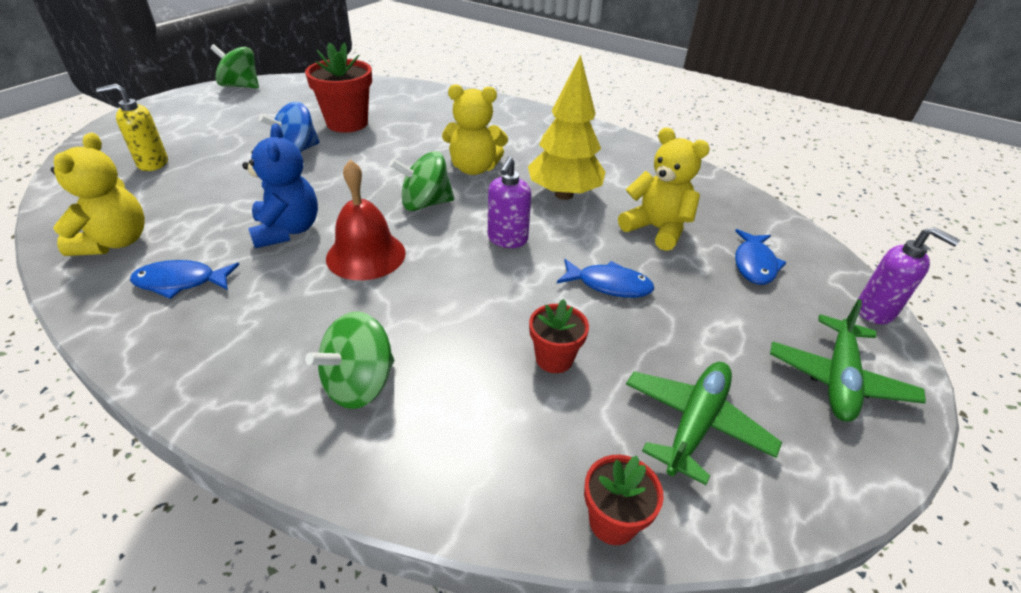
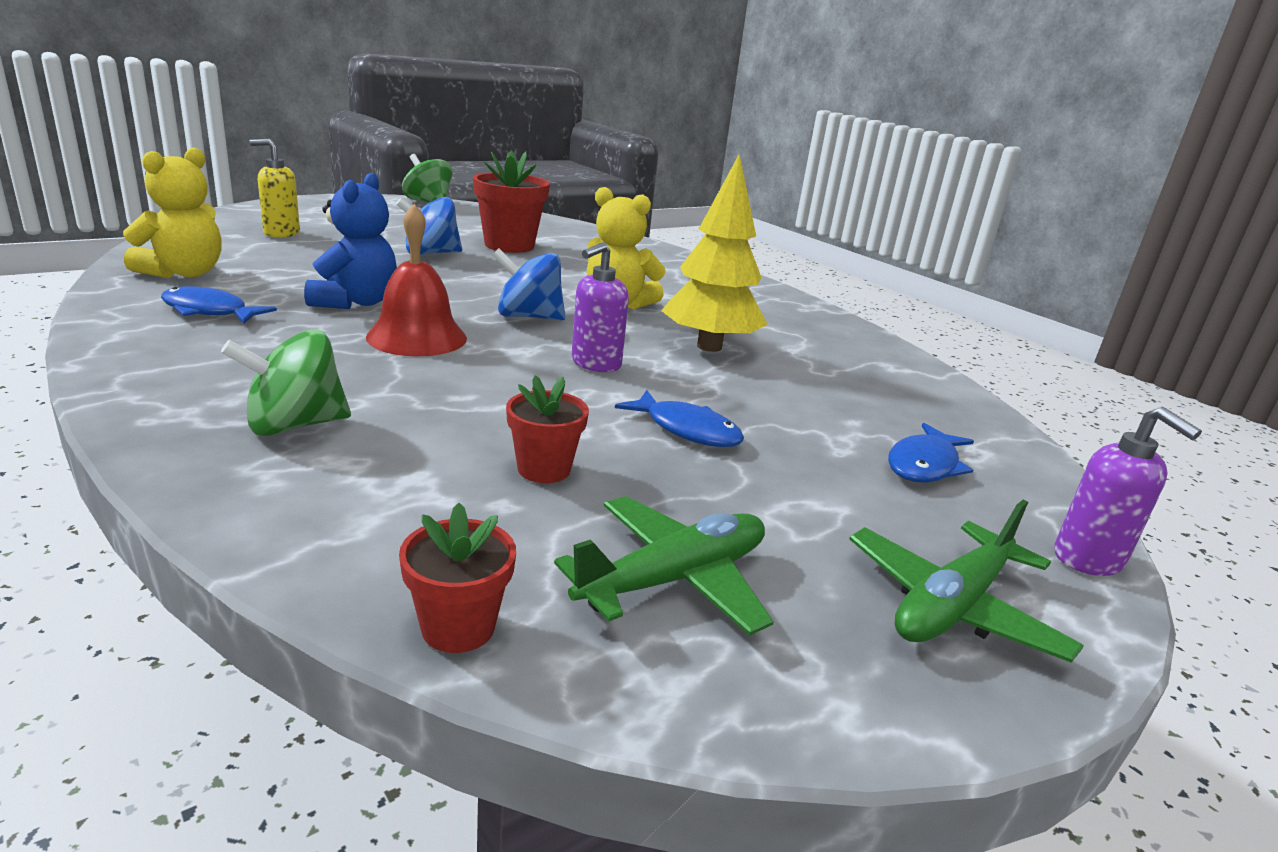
camera: 20 degrees right, 15 degrees down
green spinning top [390,151,454,211] -> blue spinning top [492,248,565,320]
yellow teddy bear [618,127,710,251] -> none

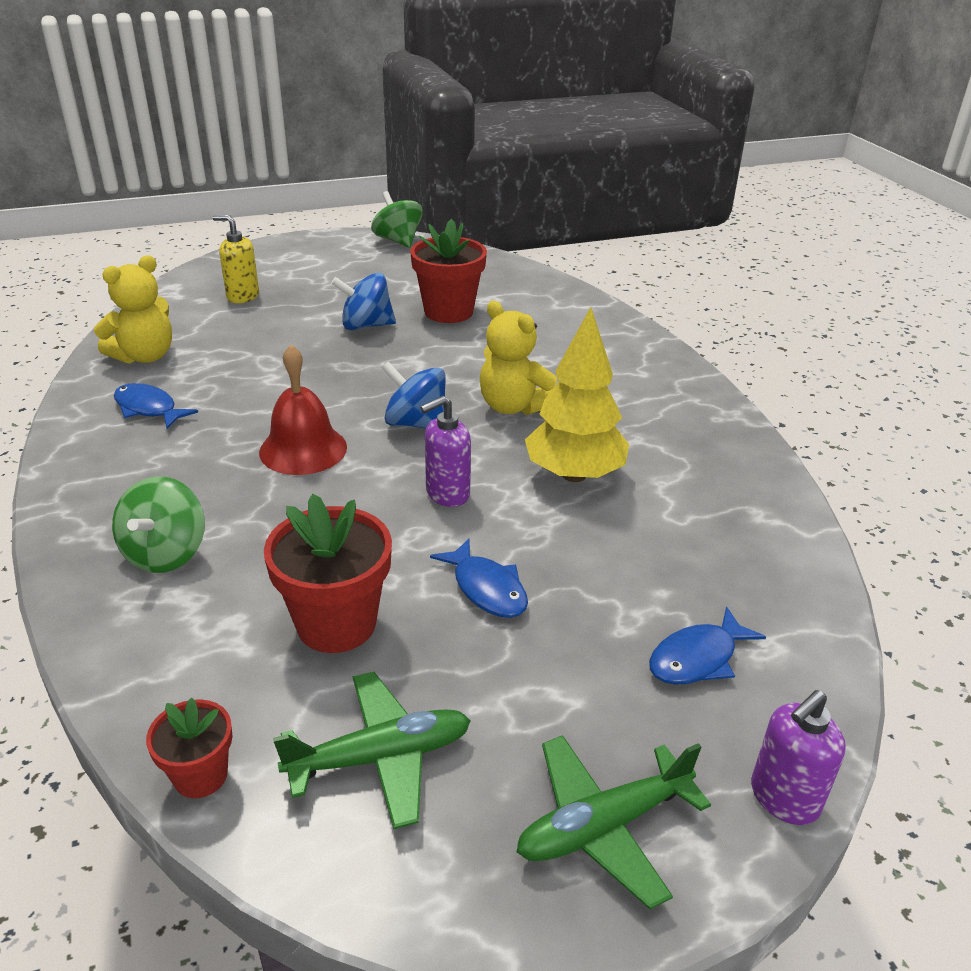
camera: 20 degrees right, 10 degrees up
green spinning top [221,329,351,436] -> green spinning top turned 75 degrees counterclockwise [112,477,205,573]
blue teddy bear [304,173,397,309] -> none
red flower pot [506,375,589,483] -> red flower pot [264,494,392,653], size x1.78
purple soap dispenser [1054,406,1202,576] -> purple soap dispenser turned 60 degrees clockwise [751,690,846,825]

